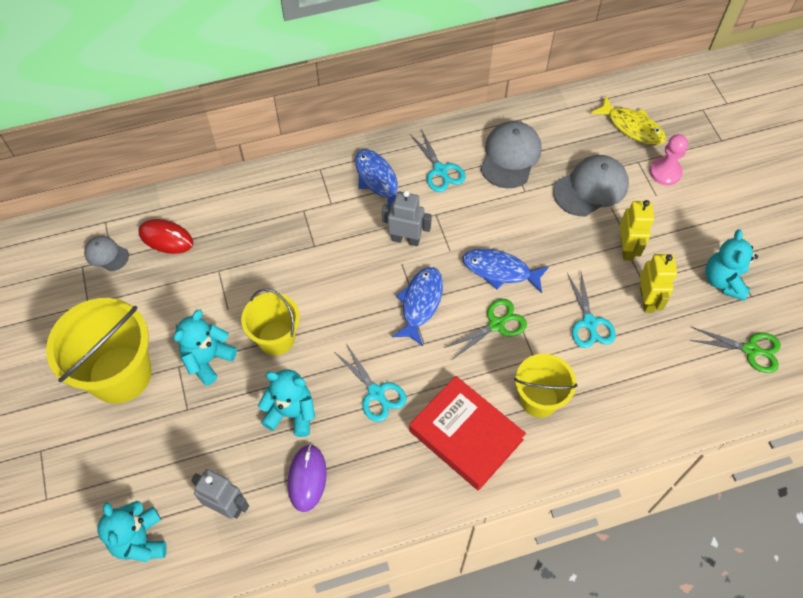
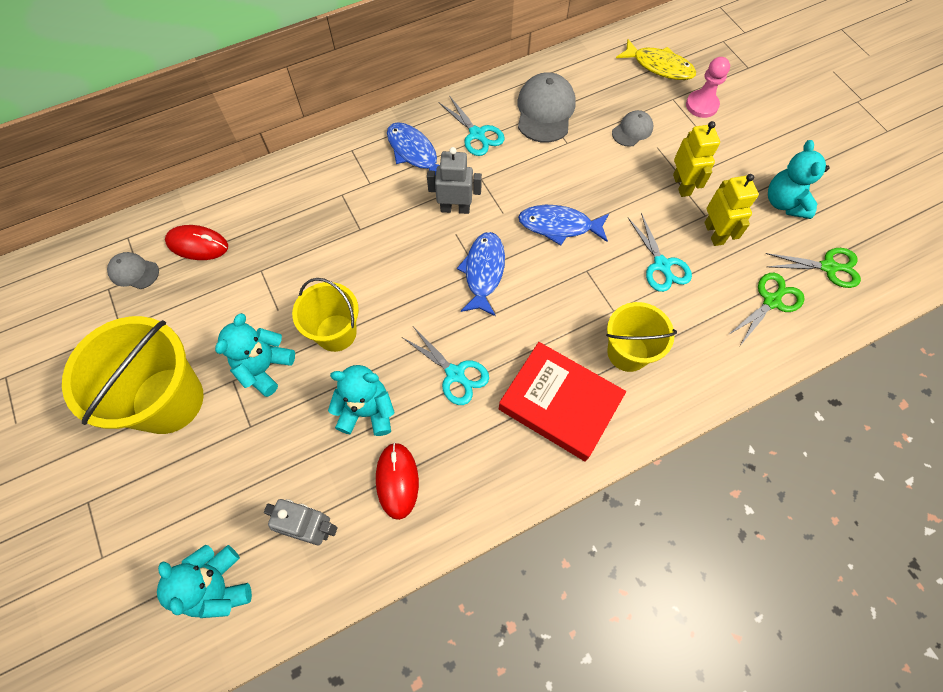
camera: 10 degrees left, 5 degrees up
purple mouse [288,444,327,512] -> red mouse [376,442,419,520]
green scissors [444,299,527,359] -> green scissors moved to [728,273,805,346]
grey cap [553,155,629,216] -> grey cap [612,110,653,147], size x0.55

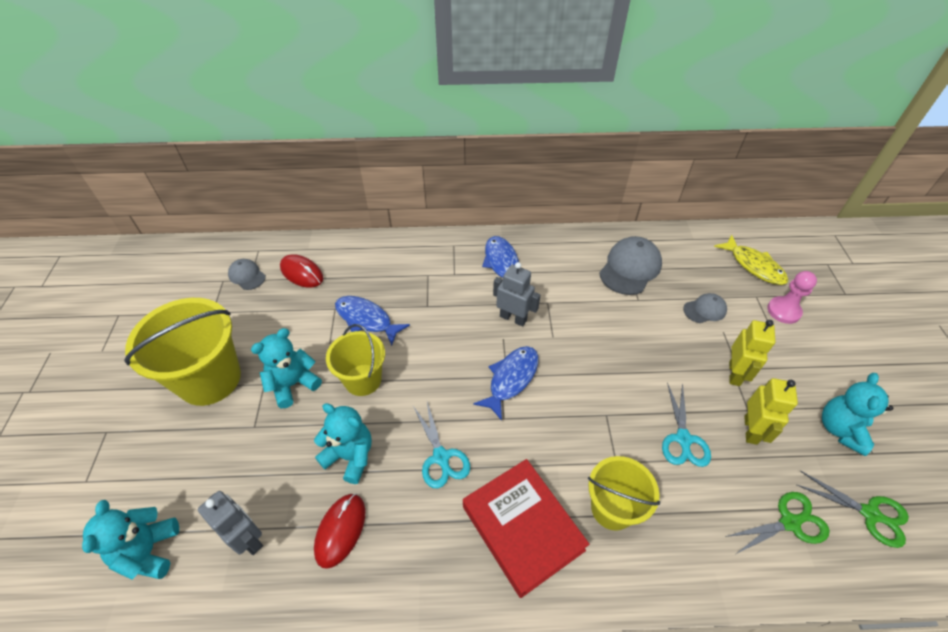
camera: 25 degrees right, 15 degrees down
turquoise scissors [439,96,505,156] -> none
blue fish [518,205,609,245] -> blue fish moved to [335,296,410,346]

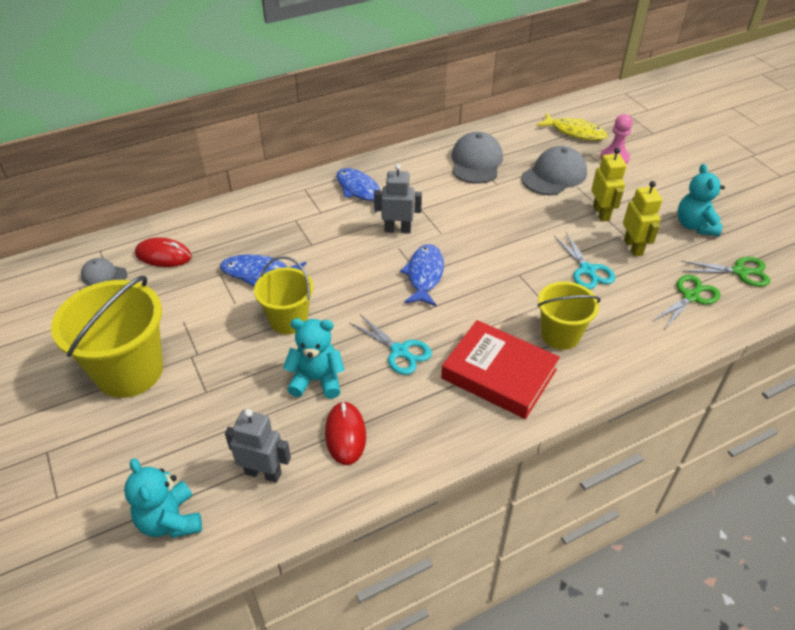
camera: 25 degrees left, 5 degrees down
turquoise teddy bear [251,328,322,408] -> none
grey cap [683,293,727,323] -> grey cap [521,146,587,195], size x1.80

